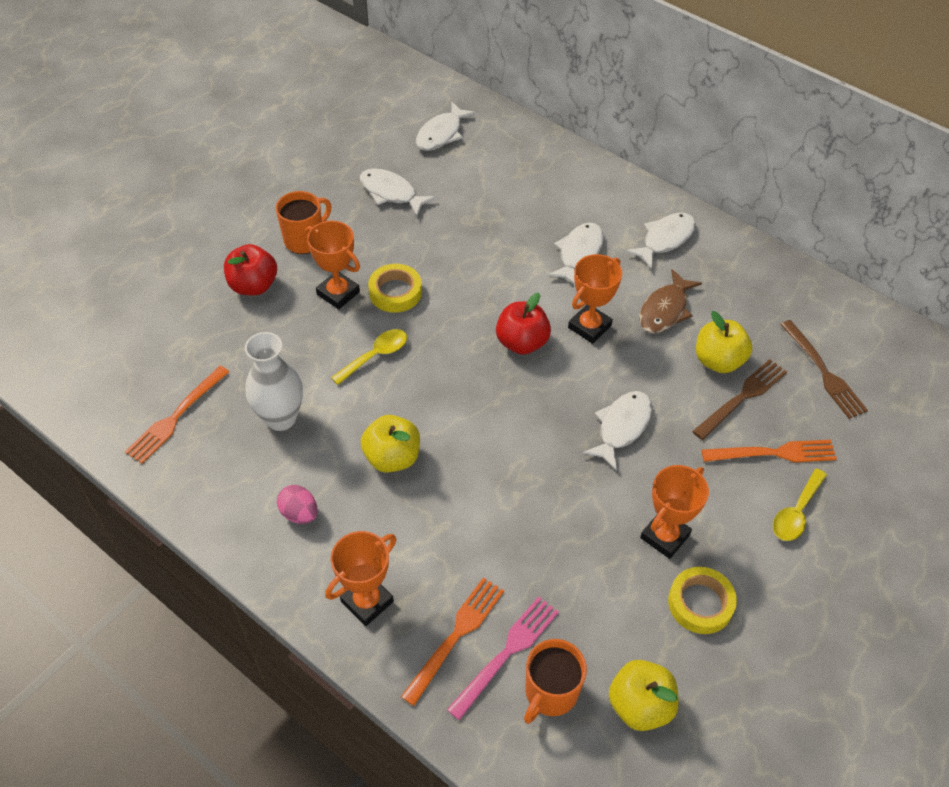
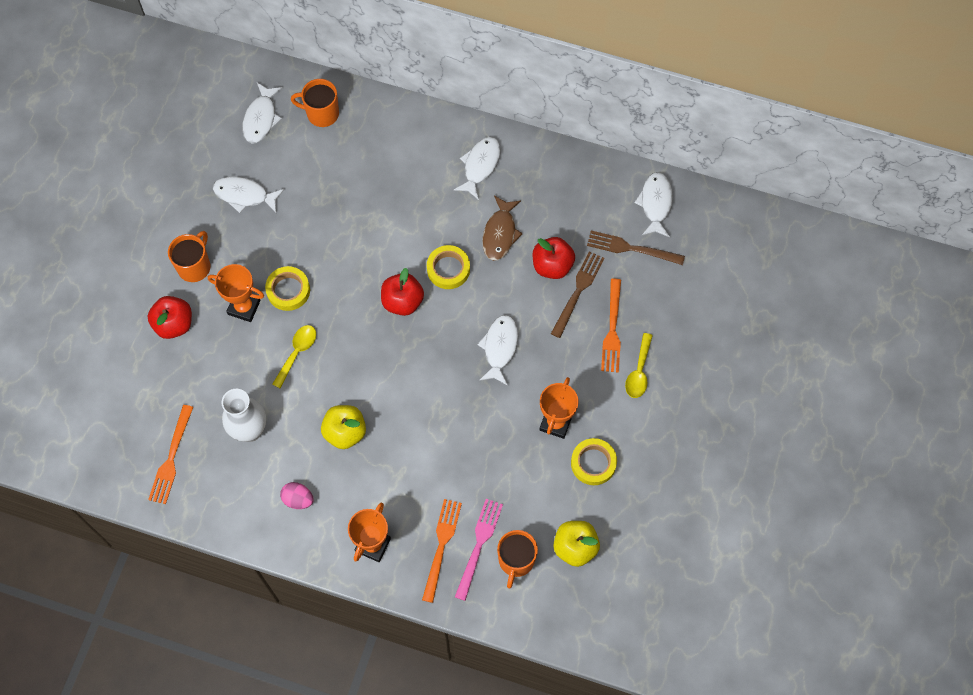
camera: 20 degrees left, 15 degrees up
white fish [547,223,604,284] -> white fish moved to [634,172,673,237]
orange trophy [568,254,622,344] -> yellow tape [427,245,470,289]
yellow apple [696,311,752,373] -> red apple [532,237,575,279]
orange fork [701,440,837,463] -> orange fork turned 120 degrees clockwise [601,279,621,373]
brown fork [780,320,868,419] -> brown fork turned 150 degrees clockwise [587,231,685,265]
none -> orange mug [291,79,339,127]

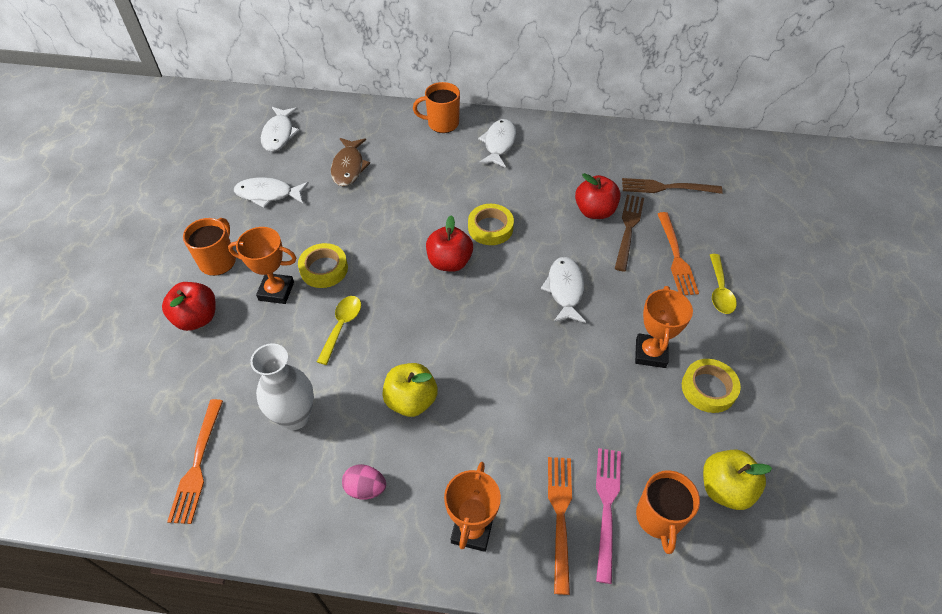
camera: 10 degrees left, 15 degrees down
orange mug [291,79,339,127] -> orange mug moved to [413,82,460,133]
brown fish [482,195,523,261] -> brown fish moved to [331,138,370,186]
white fish [634,172,673,237] -> none

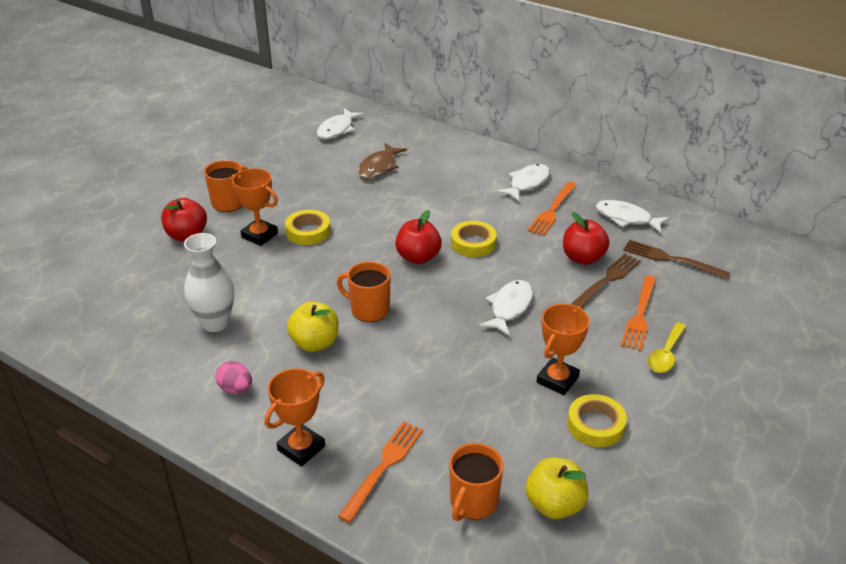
camera: 25 degrees right, 15 degrees down
orange fork [167,399,223,524] -> orange fork moved to [527,182,577,236]
white fish [234,177,309,208] -> white fish moved to [596,200,670,233]
yellow spoon [317,296,361,365] -> none
orange mug [413,82,460,133] -> orange mug moved to [337,261,391,322]
pink fork [596,448,621,584] -> none

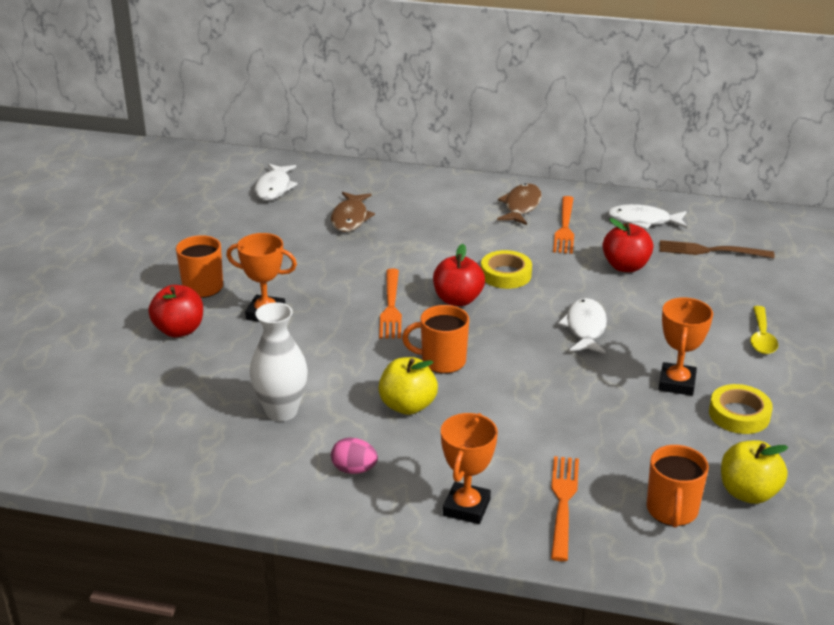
camera: 20 degrees left, 5 degrees down
yellow tape [285,210,331,245] -> none
white fish [496,164,550,202] -> brown fish [497,183,542,225]
brown fork [571,254,641,307] -> none
orange fork [621,276,656,351] -> orange fork moved to [379,268,402,338]

